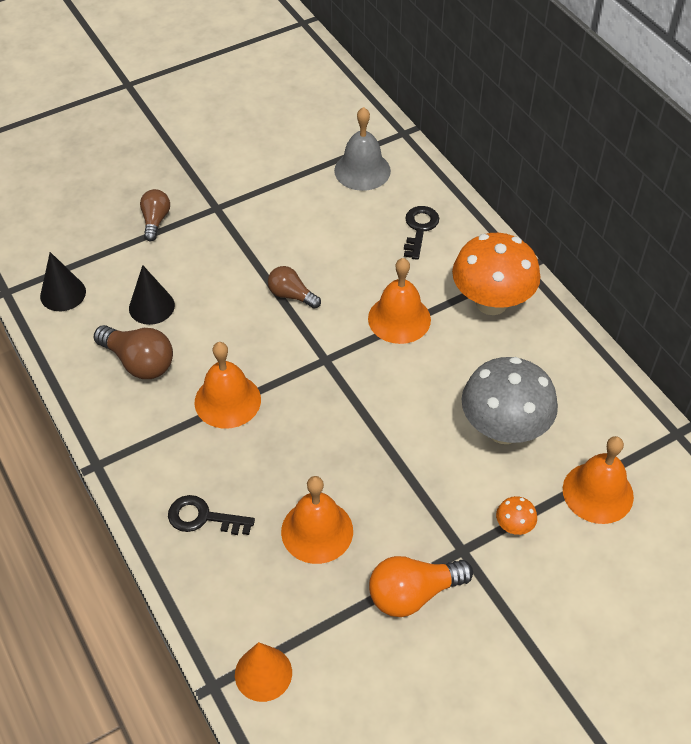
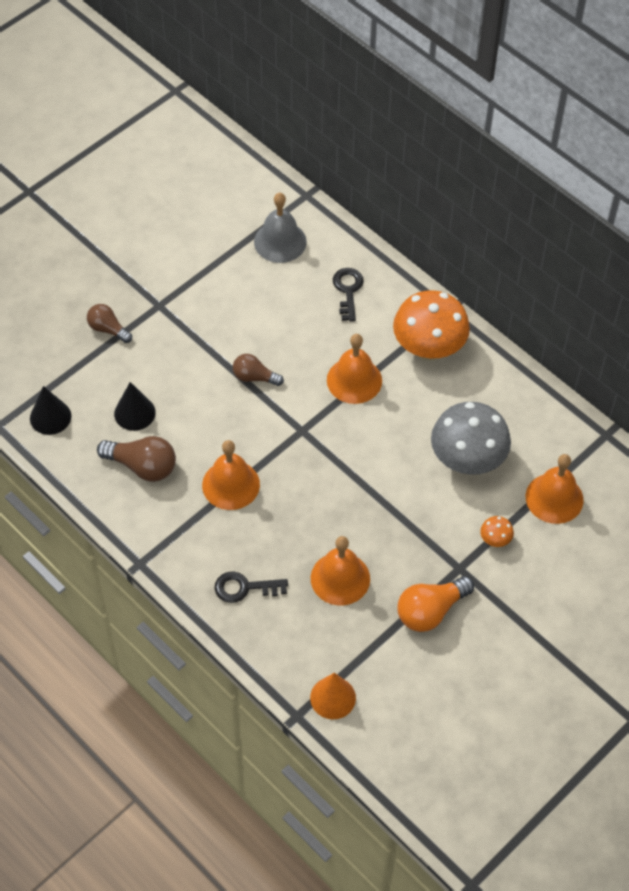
camera: 15 degrees left, 5 degrees up
brown light bulb [140,189,170,241] -> brown light bulb turned 45 degrees counterclockwise [87,304,132,343]

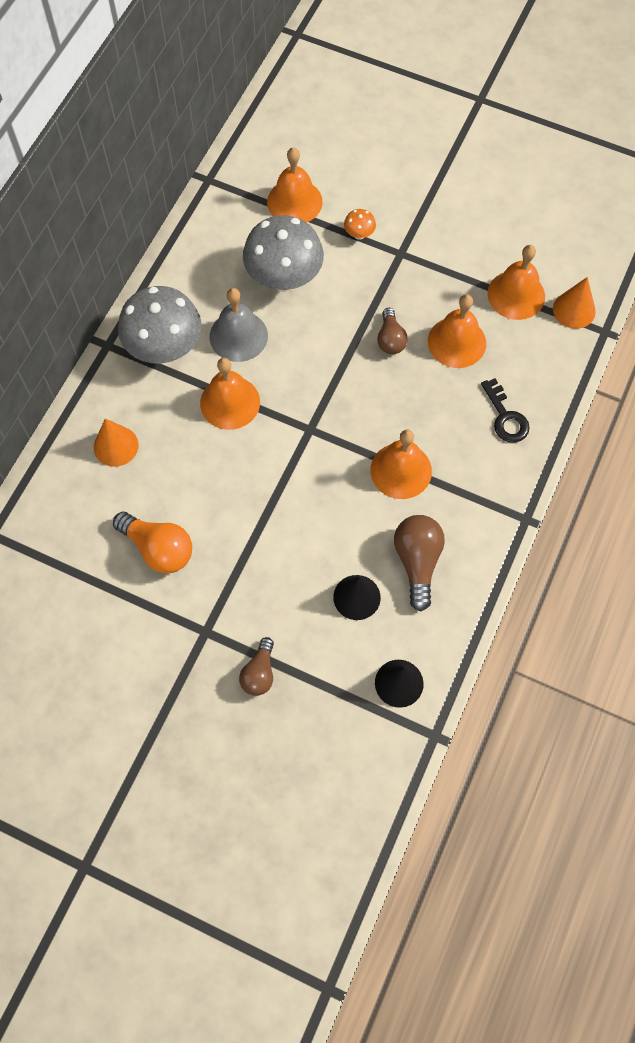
camera: 110 degrees left, 10 degrees up
brown light bulb [233,354,284,386] -> brown light bulb moved to [377,308,408,354]
grey bell [254,193,307,263] -> grey bell moved to [209,288,268,362]
black key [333,268,364,322] -> orange cone [94,418,139,467]
orange mushroom [393,290,470,361] -> grey mushroom [118,286,201,364]
orange light bulb [398,576,474,632] -> orange light bulb moved to [113,512,192,574]
none -> orange bell [487,245,545,320]

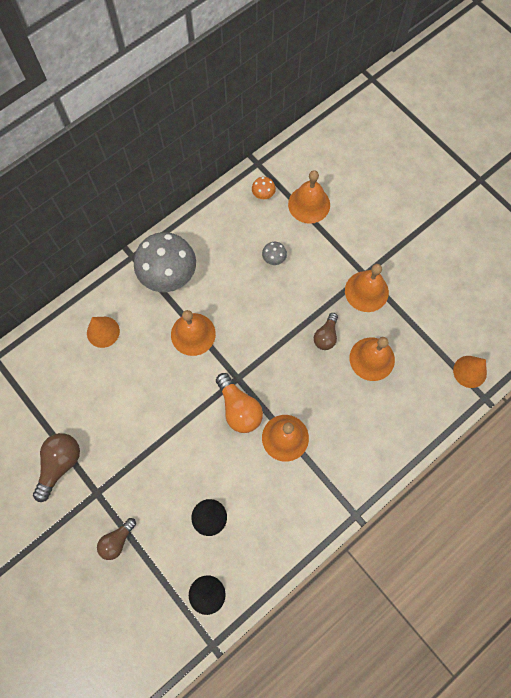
camera: 25 degrees right, 5 degrees up
orange light bulb [113,512,192,574] -> orange light bulb moved to [216,373,263,433]
grey bell [209,288,268,362] -> none
grey mushroom [243,215,324,292] -> grey mushroom [262,242,287,265], size x0.41
orange mushroom [344,209,376,240] -> orange mushroom moved to [252,177,276,199]
brown light bulb [394,515,445,611] -> brown light bulb moved to [33,433,80,502]
black key [481,378,530,443] -> none
orange bell [487,245,545,320] -> orange bell moved to [345,264,389,312]

